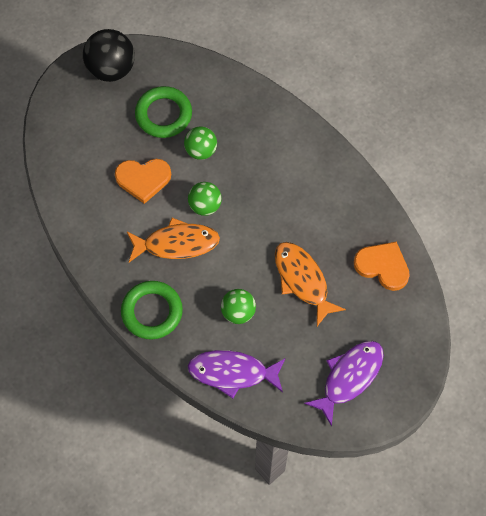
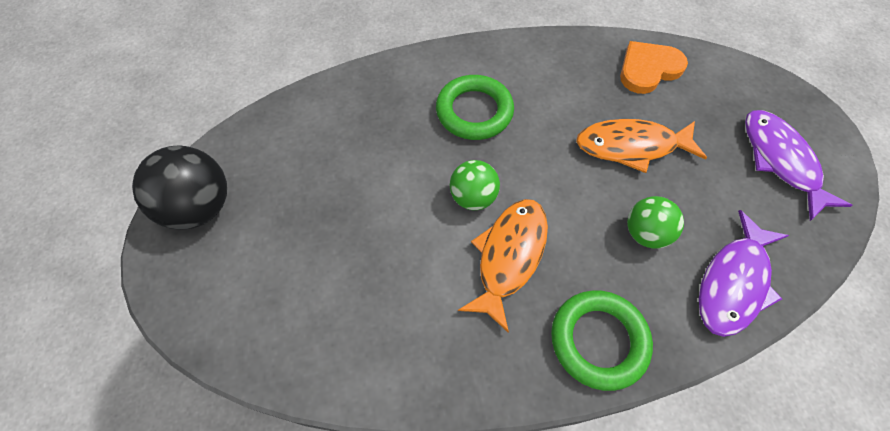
camera: 60 degrees left, 5 degrees down
orange heart [115,159,171,204] -> none
green ring [135,86,192,138] -> green ring moved to [436,75,514,140]
green ball [184,127,217,160] -> none

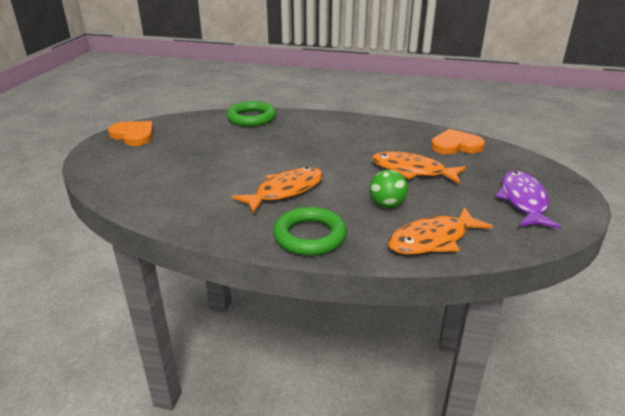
camera: 25 degrees right, 30 degrees down
black ball [132,146,227,230] -> orange heart [108,121,153,146]
green ring [436,75,514,140] -> green ring moved to [226,101,276,127]
green ball [450,160,500,210] -> none
purple fish [699,210,789,337] -> orange fish [388,207,493,255]

